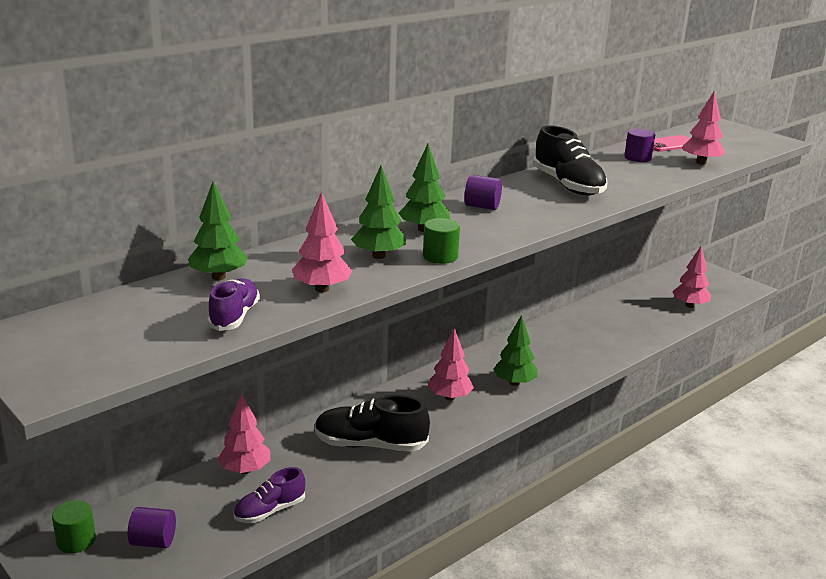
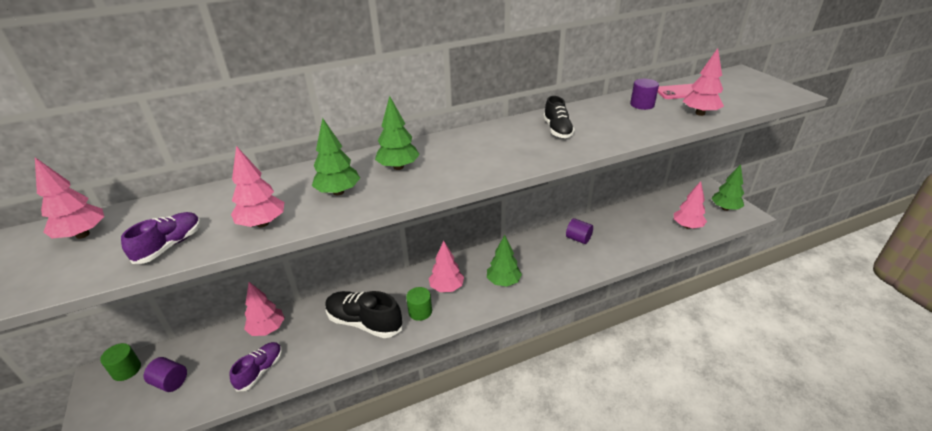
camera: 20 degrees right, 10 degrees up
green tree [188,181,248,280] -> green tree moved to [711,164,744,211]
purple shoe [234,467,305,523] -> purple shoe turned 135 degrees clockwise [230,342,282,392]
green cylinder [423,218,460,264] -> green cylinder moved to [406,287,432,321]
purple cylinder [464,175,502,210] -> purple cylinder moved to [566,218,593,244]
black shoe [533,125,608,196] -> black shoe [543,96,575,138], size x0.62
none -> pink tree [35,158,104,239]

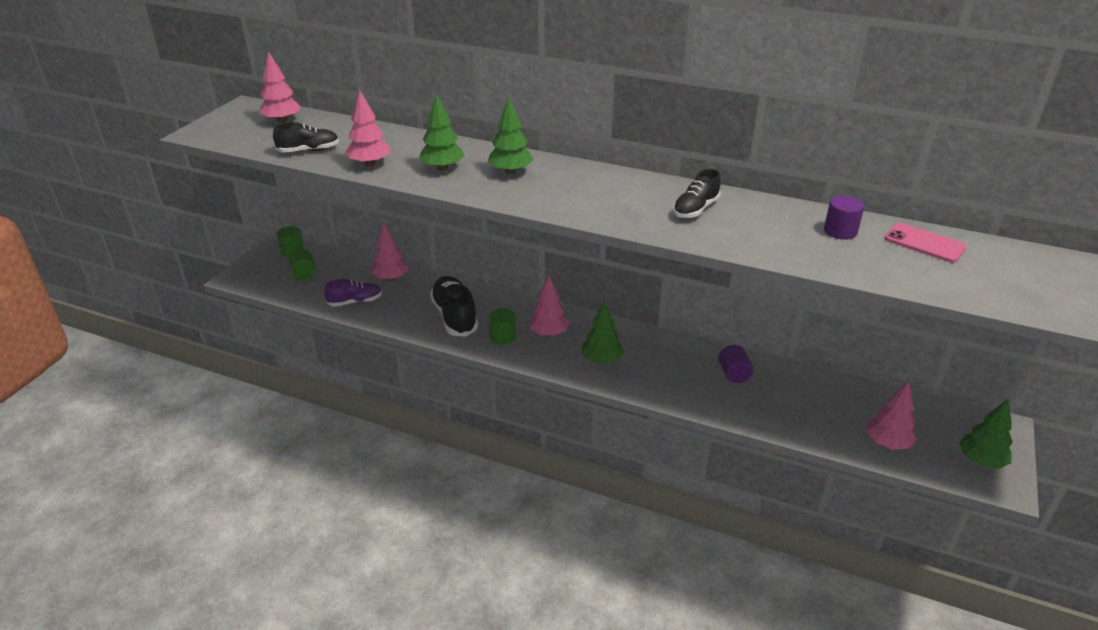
camera: 45 degrees right, 0 degrees up
purple shoe [121,212,201,264] -> black shoe [273,122,339,153]
purple cylinder [144,357,187,392] -> green cylinder [288,248,316,280]
pink tree [683,48,724,116] -> none

